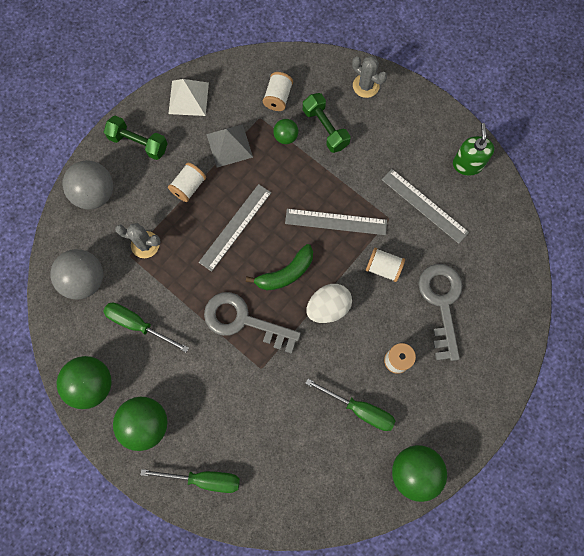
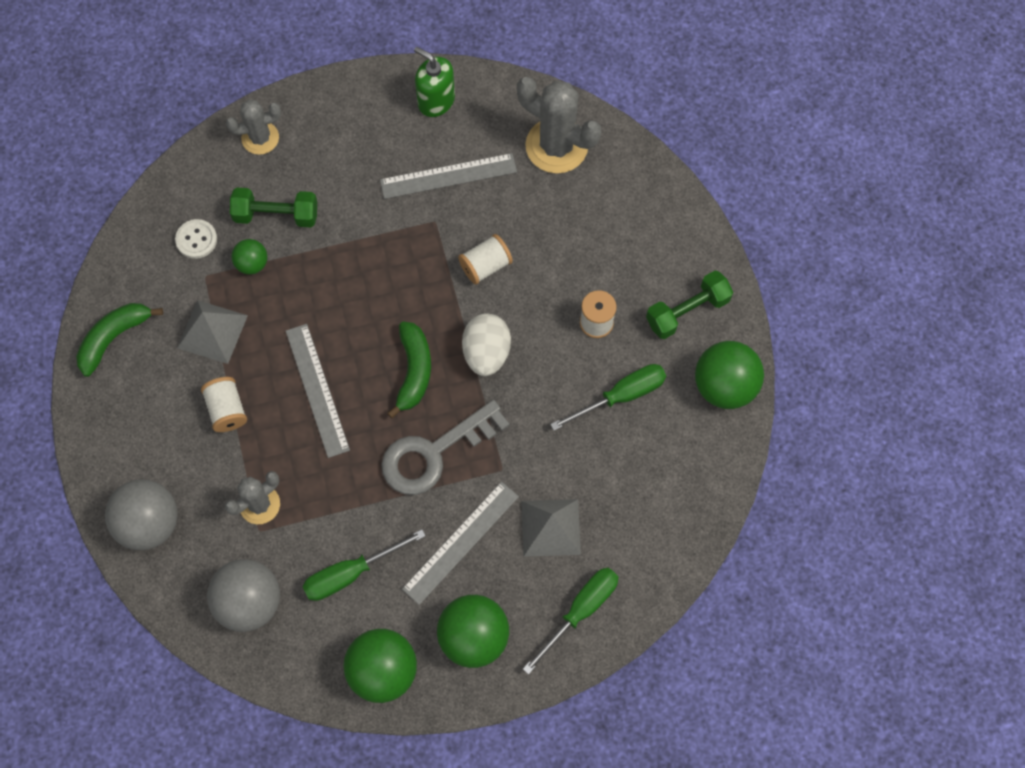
camera: 55 degrees left, 5 degrees down
green dumbbell [104,116,168,160] -> green dumbbell moved to [646,271,733,339]
white pyramid [168,79,209,116] -> green banana [76,303,163,377]
white spool [263,72,293,111] -> white button [175,219,217,259]
grey ruler [285,209,387,235] -> grey ruler moved to [402,482,519,605]
grey key [418,264,463,361] -> none
none -> grey cactus [517,77,601,174]
none -> grey pyramid [521,499,581,557]

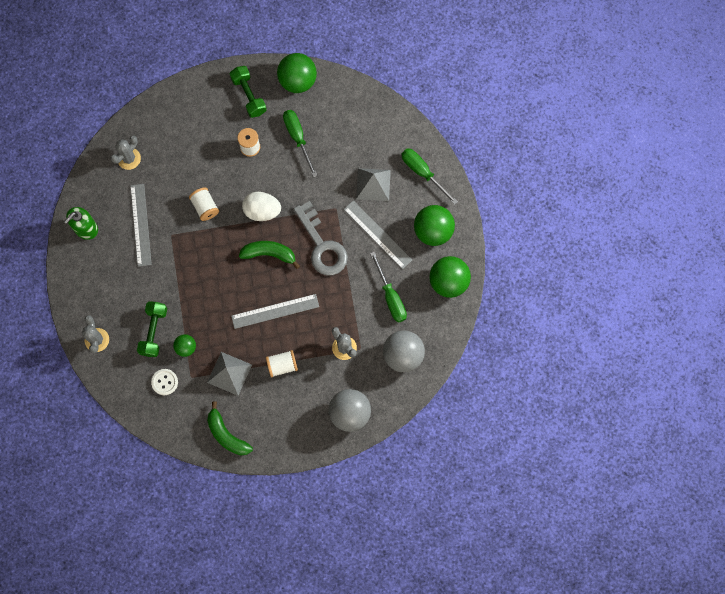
camera: 85 degrees left, 5 degrees up
grey cactus [517,77,601,174] -> grey cactus [110,135,141,170], size x0.60

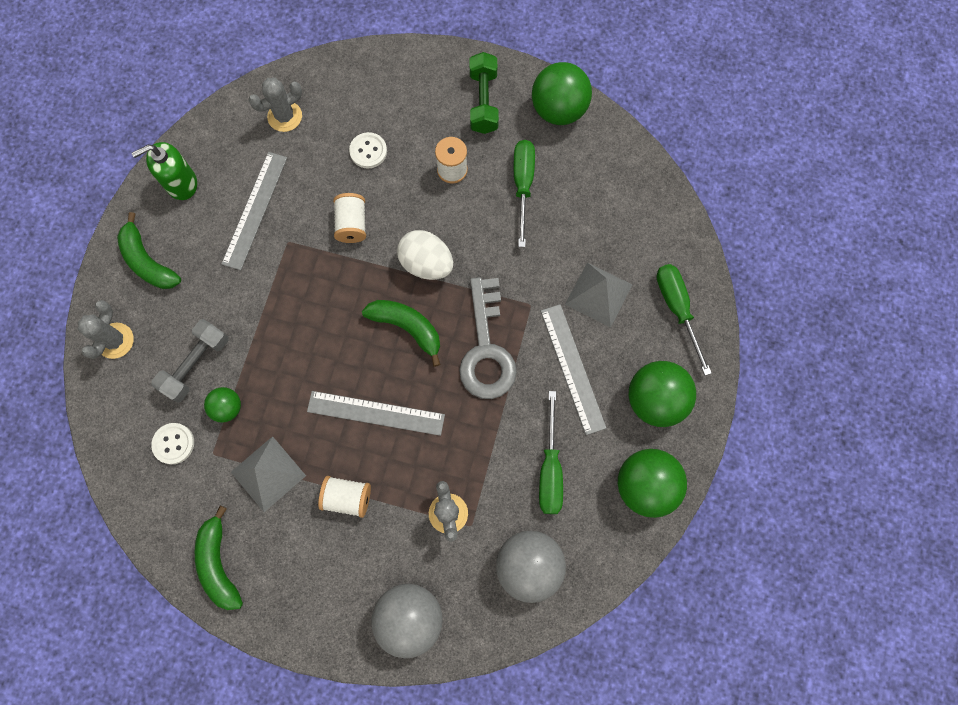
camera: 25 degrees right, 0 degrees up
green dumbbell [137,302,167,357] -> grey dumbbell [151,319,228,403]
none -> green banana [117,212,181,289]
none -> white button [349,132,387,168]

